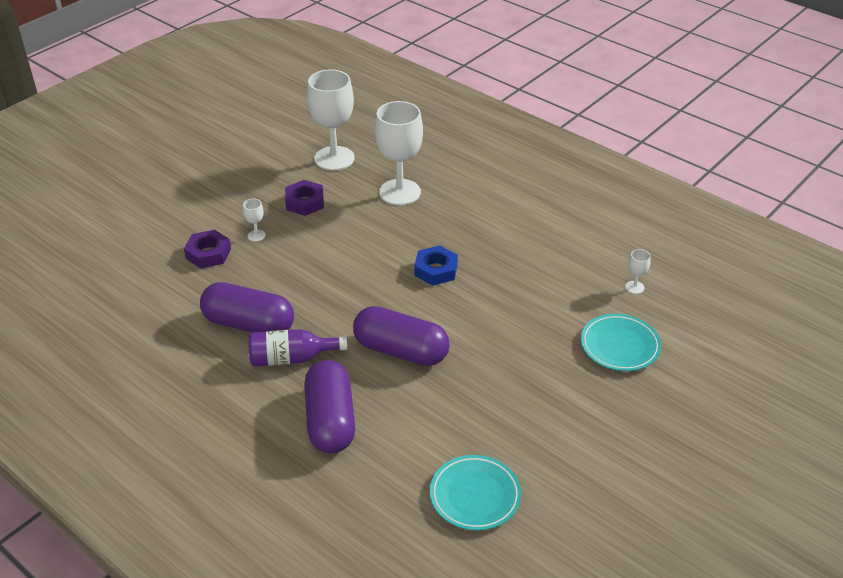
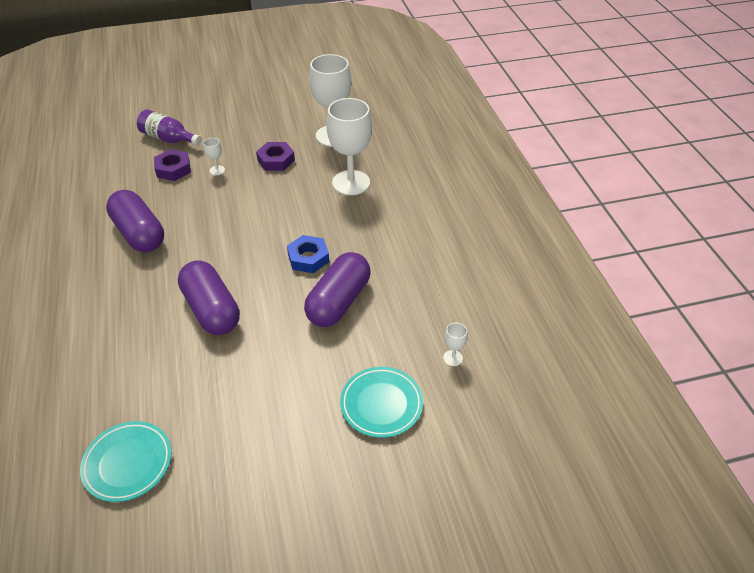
camera: 35 degrees right, 5 degrees up
purple bottle [249,329,348,367] -> purple bottle moved to [137,109,202,146]
purple capsule [304,360,355,453] -> purple capsule moved to [304,252,370,327]

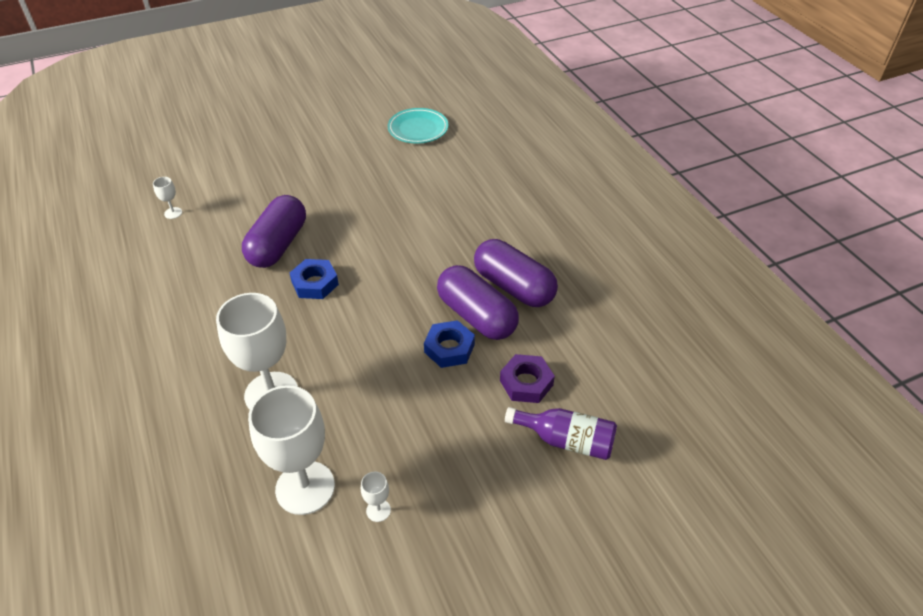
camera: 170 degrees right, 0 degrees up
purple capsule [178,260,240,335] -> purple capsule moved to [437,265,519,340]
white goblet [203,138,225,175] -> white goblet moved to [361,472,391,522]
purple nut [256,142,295,171] -> none
turquoise plate [340,367,423,438] -> none
none -> blue nut [424,320,475,368]

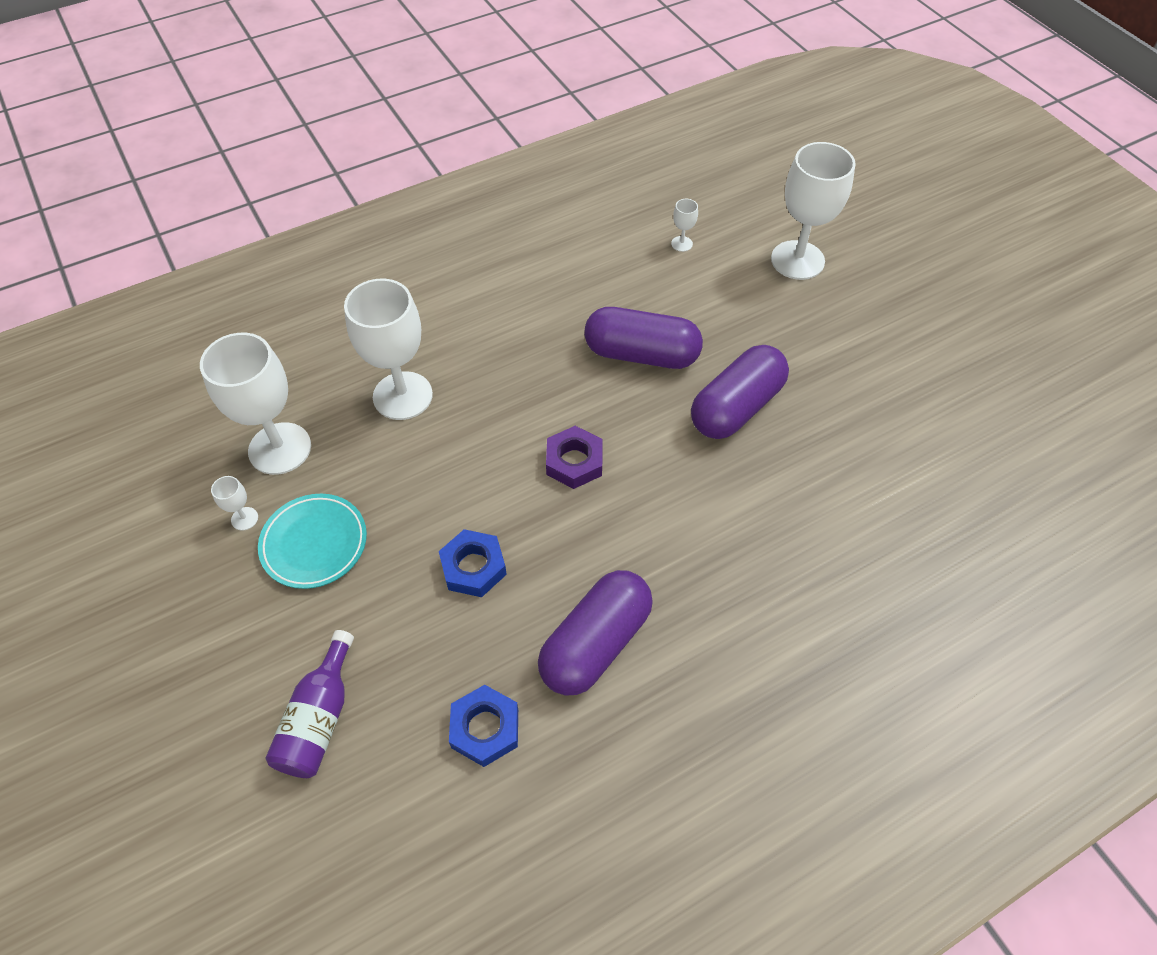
camera: 85 degrees right, 10 degrees up
blue nut [290,259,339,299] -> blue nut moved to [449,685,518,767]
turquoise plate [388,108,449,143] -> turquoise plate moved to [258,494,367,589]
purple capsule [437,265,519,340] -> purple capsule moved to [691,345,789,439]
purple nut [500,354,555,403] -> purple nut moved to [546,426,603,489]
none -> white goblet [771,142,856,280]

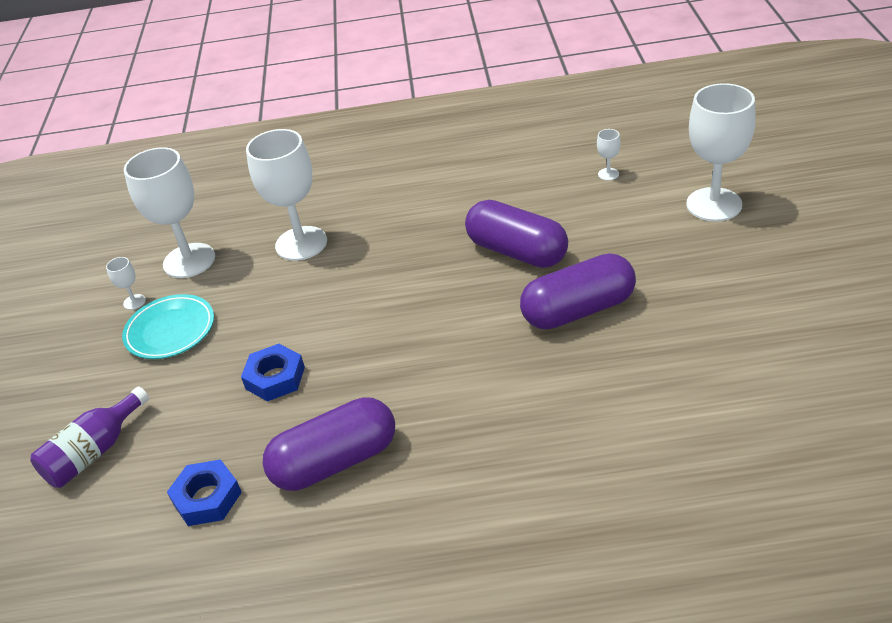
camera: 30 degrees right, 15 degrees down
purple nut [546,426,603,489] -> none

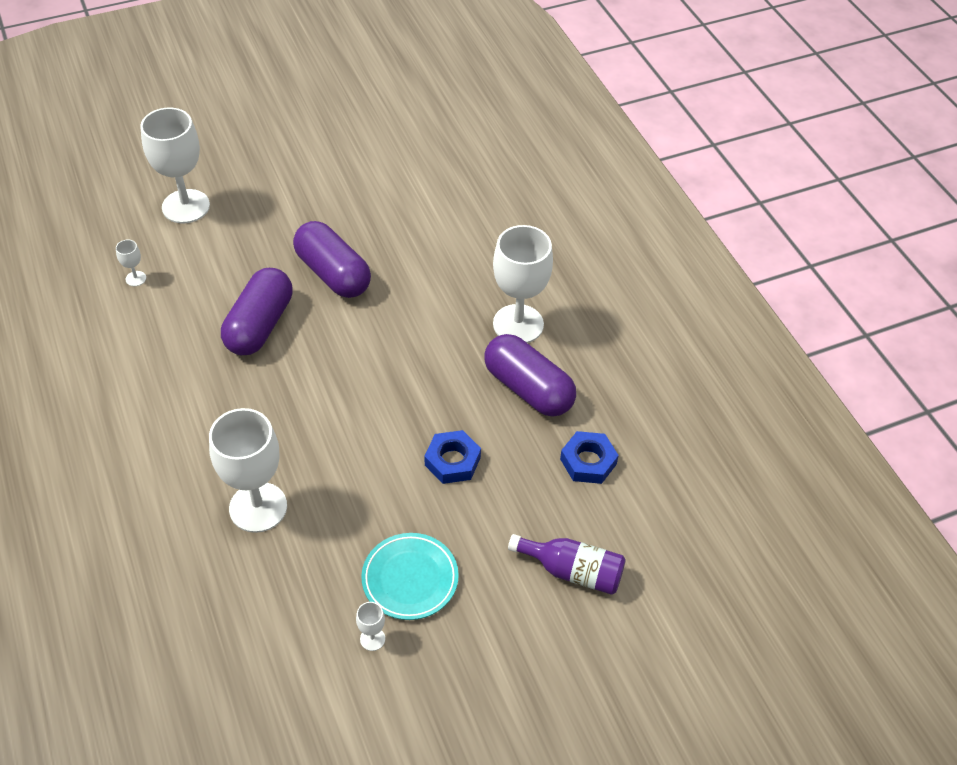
camera: 115 degrees left, 10 degrees up
white goblet [124,147,215,278] -> white goblet moved to [493,225,553,343]

